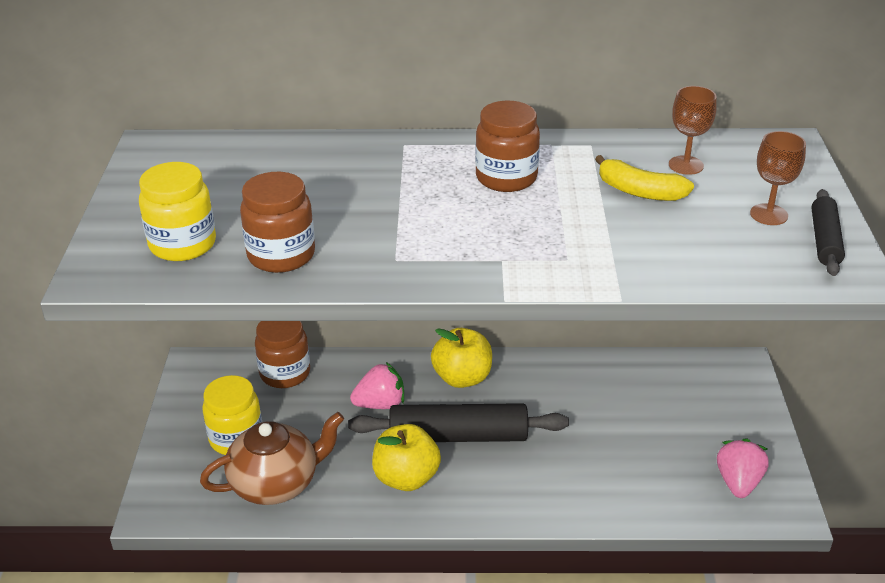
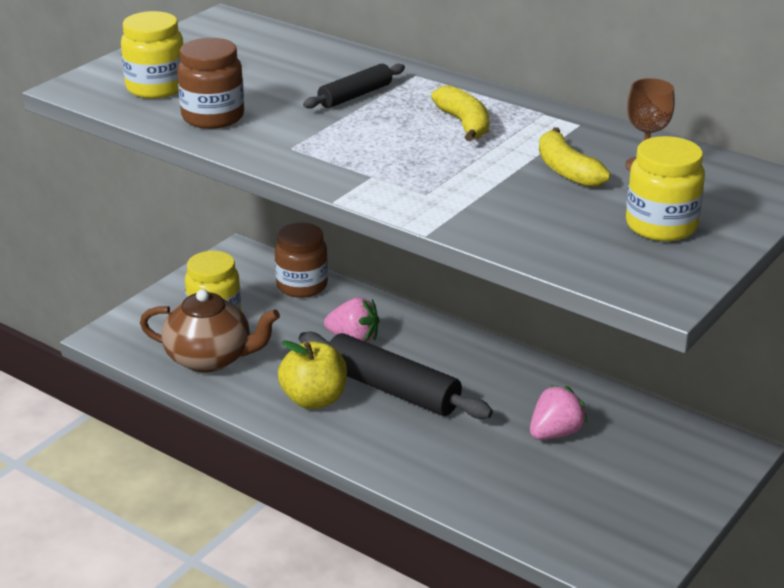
camera: 35 degrees right, 5 degrees down
yellow apple [431,328,492,388] -> none
brown jar [475,101,540,192] -> yellow banana [431,85,489,141]
pink strawberry [717,438,769,498] -> pink strawberry moved to [530,385,588,440]
brown goblet [750,131,806,225] -> yellow jar [626,136,705,241]
black rolling pin [811,189,845,276] -> black rolling pin moved to [303,64,405,109]

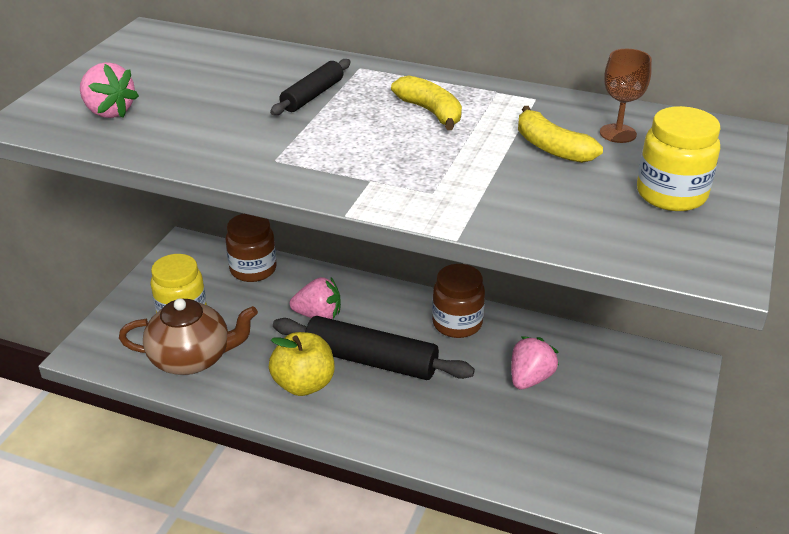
camera: 15 degrees left, 5 degrees up
yellow jar [121,11,183,99] -> pink strawberry [80,62,139,118]
brown jar [177,38,244,129] -> brown jar moved to [432,264,485,338]

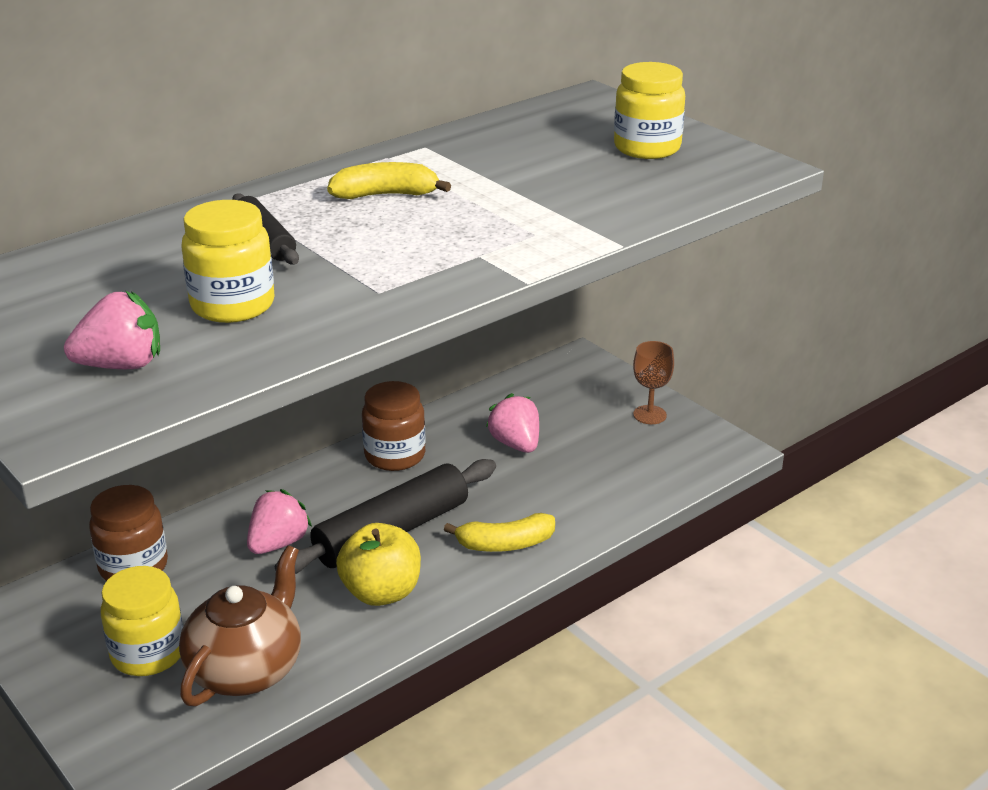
camera: 60 degrees left, 5 degrees down
yellow banana [518,106,603,163] -> yellow banana moved to [444,513,555,552]
brown goblet [600,49,652,143] -> brown goblet moved to [633,341,674,424]
none -> yellow jar [181,200,274,323]

